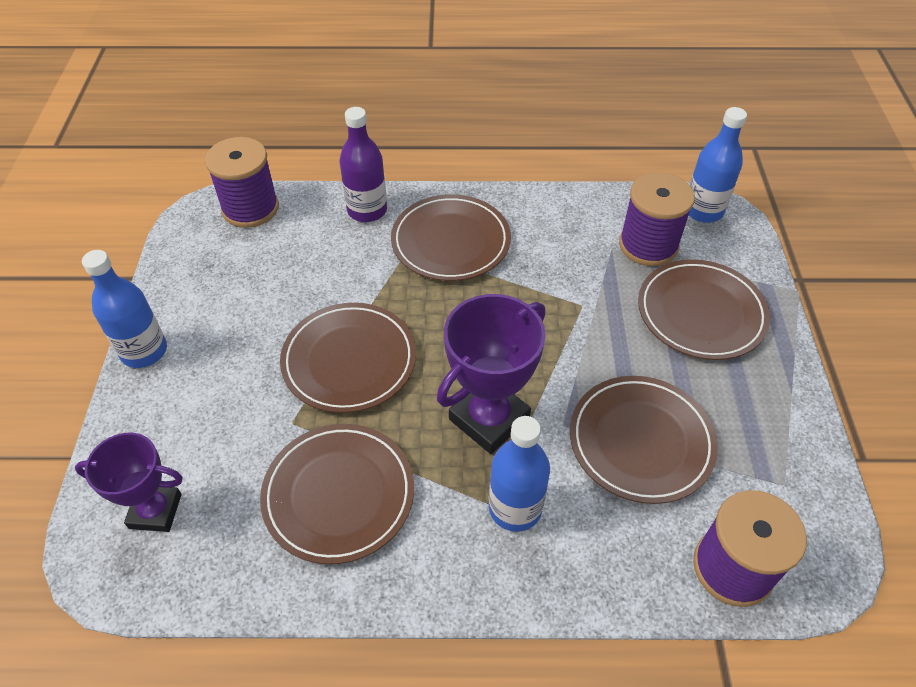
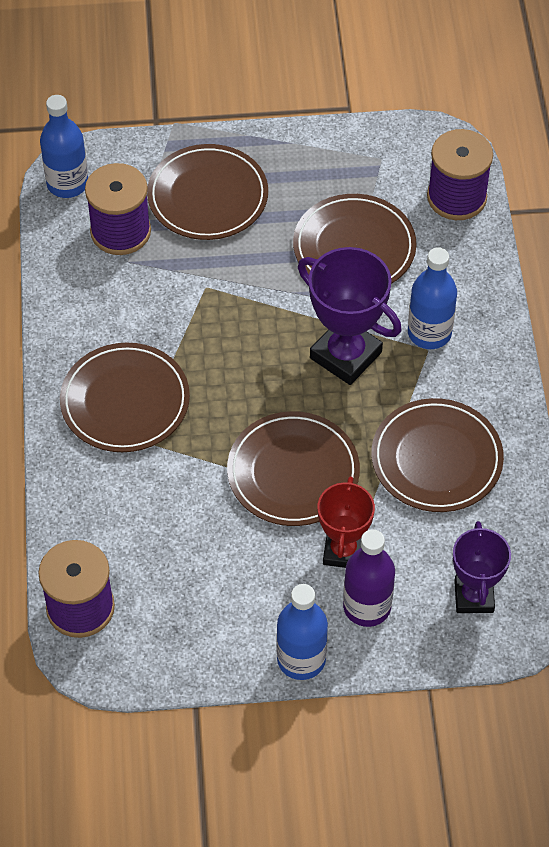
camera: 95 degrees left, 5 degrees up
purple bottle [340,107,387,222] -> purple bottle moved to [343,529,395,627]
none -> red trophy [318,476,375,568]

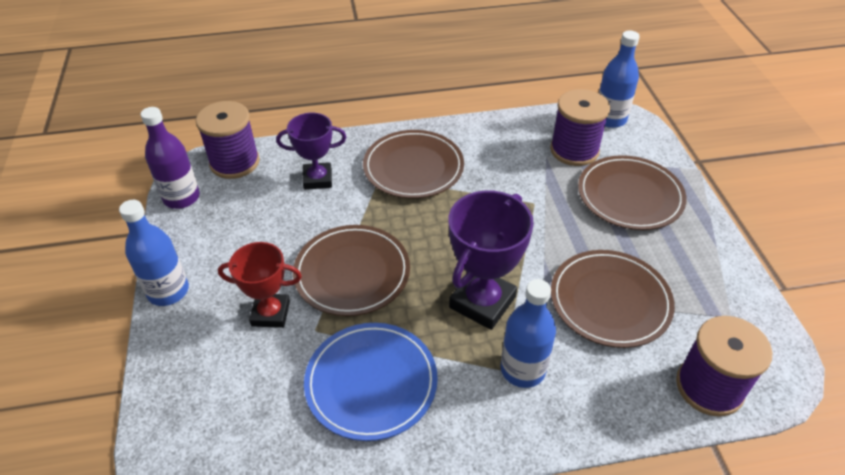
camera: 85 degrees right, 10 degrees down
purple bottle [343,529,395,627] -> purple bottle moved to [141,107,200,209]
brown plate [371,398,504,512] -> blue plate [304,323,438,441]
purple trophy [453,521,511,613] -> purple trophy moved to [276,113,346,190]

